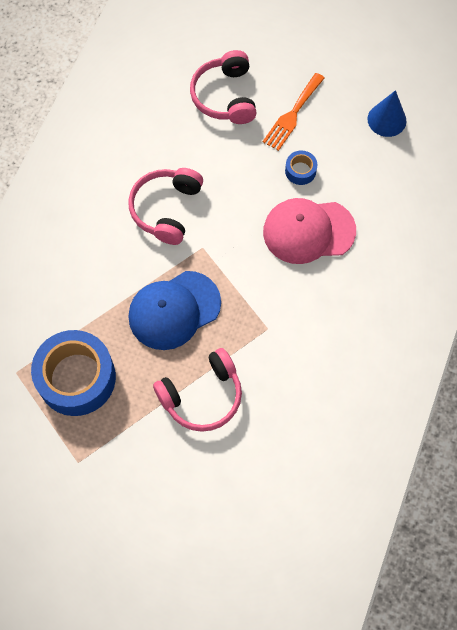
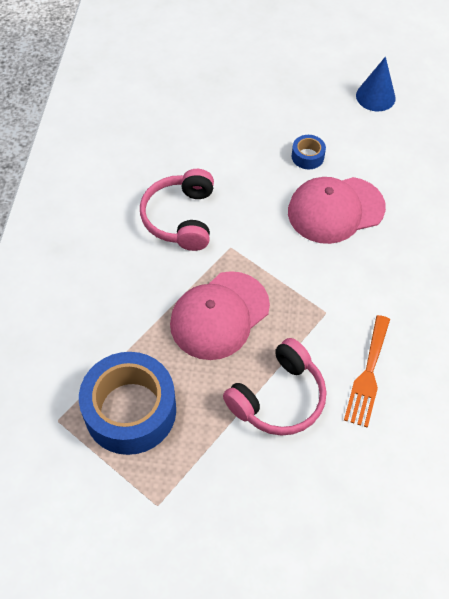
camera: 15 degrees left, 10 degrees down
blue cap [128,271,221,350] -> pink cap [170,271,270,360]
pink headphones [190,50,257,124] -> none
orange fork [263,73,325,151] -> orange fork moved to [344,315,390,428]

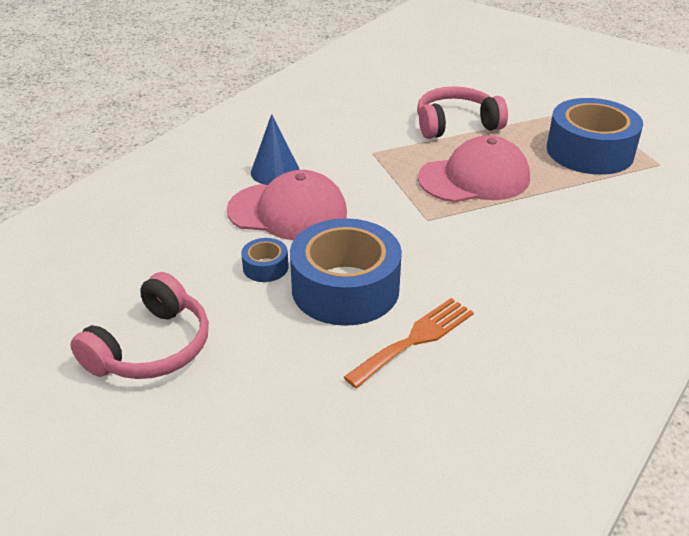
camera: 150 degrees left, 20 degrees down
pink headphones [140,169,214,251] -> pink headphones moved to [70,272,209,379]
orange fork [344,315,390,428] -> orange fork moved to [344,298,474,388]
blue cone [356,57,396,111] -> blue cone moved to [251,114,300,185]
none -> blue tape [290,218,402,326]

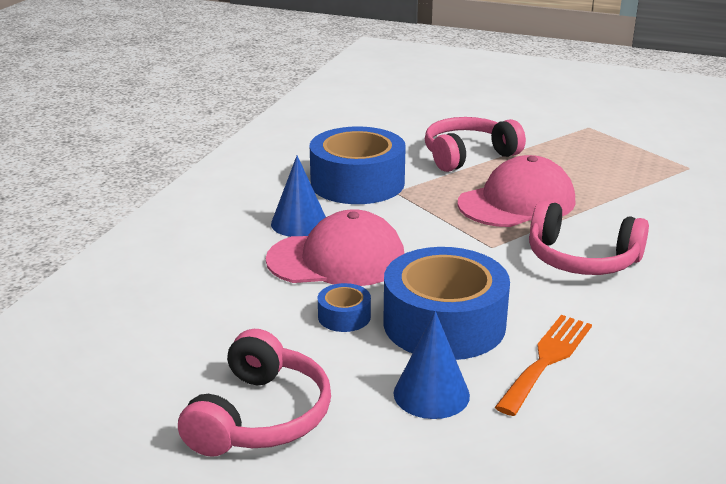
camera: 15 degrees left, 10 degrees down
blue tape [547,98,643,175] -> blue tape moved to [310,126,406,204]
none -> blue cone [393,311,470,419]
none -> pink headphones [529,201,649,275]

